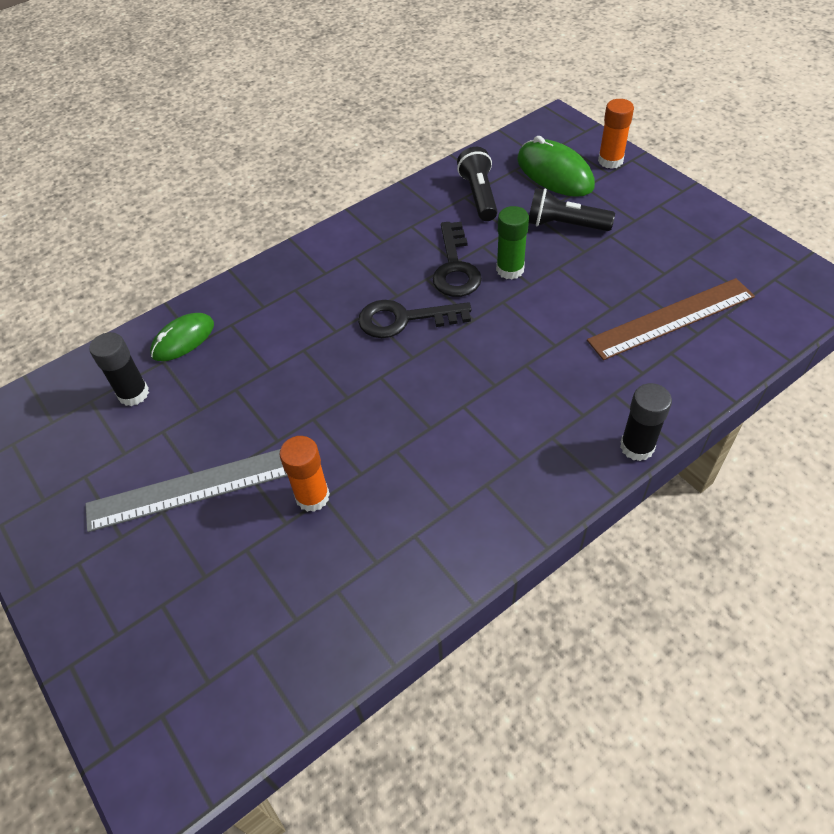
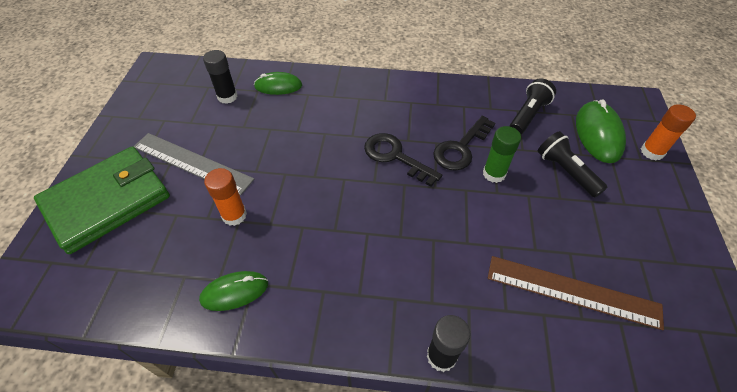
camera: 40 degrees right, 0 degrees up
none -> green wallet [34,146,170,254]
none -> green mouse [199,271,268,311]

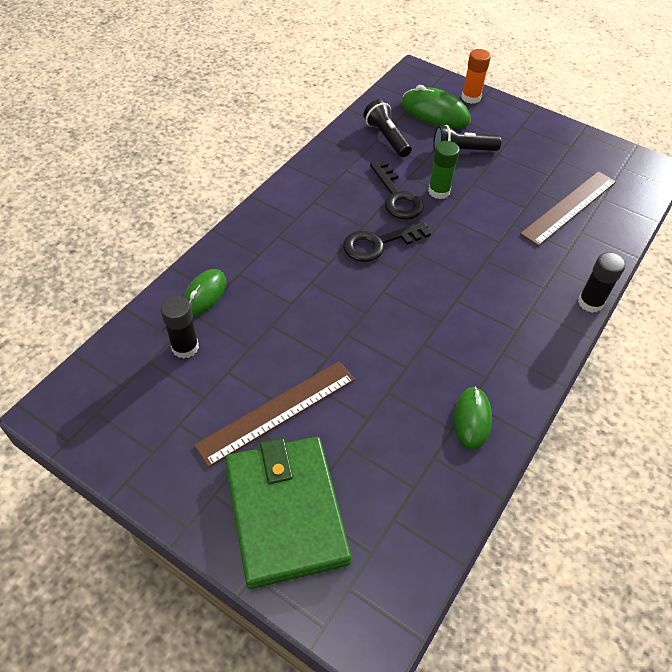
camera: 65 degrees left, 0 degrees up
grey ruler [133,133,254,195] -> brown ruler [194,361,355,467]
orange glue stick [204,168,247,226] -> none

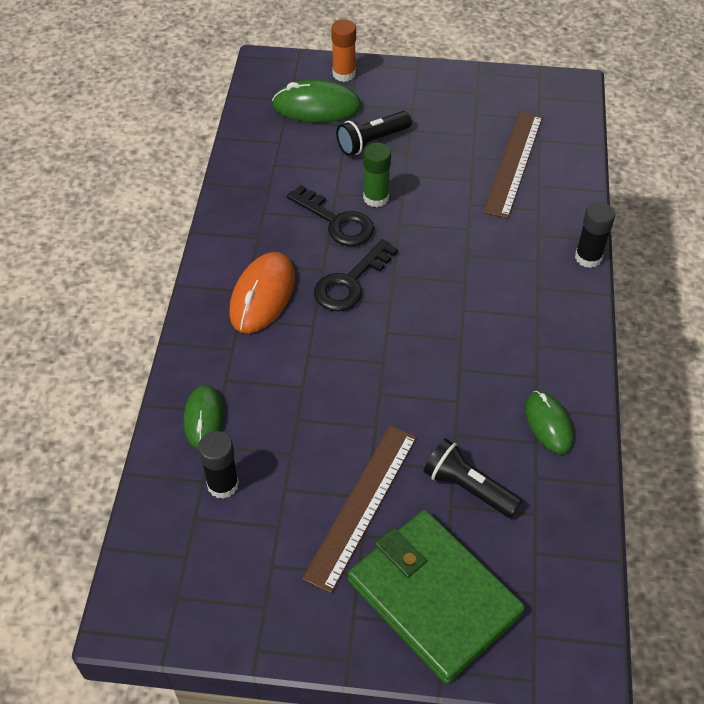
camera: 25 degrees left, 0 degrees up
black flashlight [363,99,412,157] -> black flashlight moved to [423,438,522,518]
none -> orange mouse [229,252,295,333]

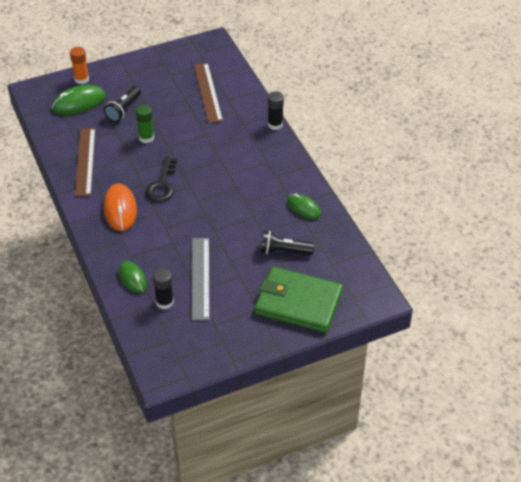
camera: 30 degrees left, 5 degrees down
black key [287,185,374,246] -> none
brown ruler [302,426,417,593] -> brown ruler moved to [75,128,95,197]
none -> grey ruler [192,238,210,321]

